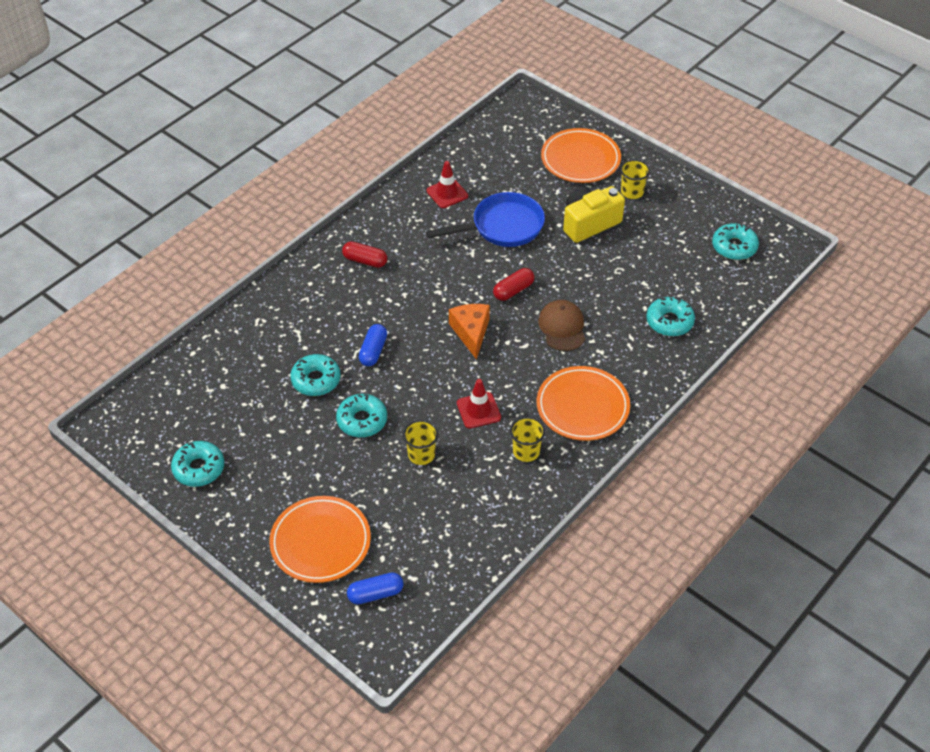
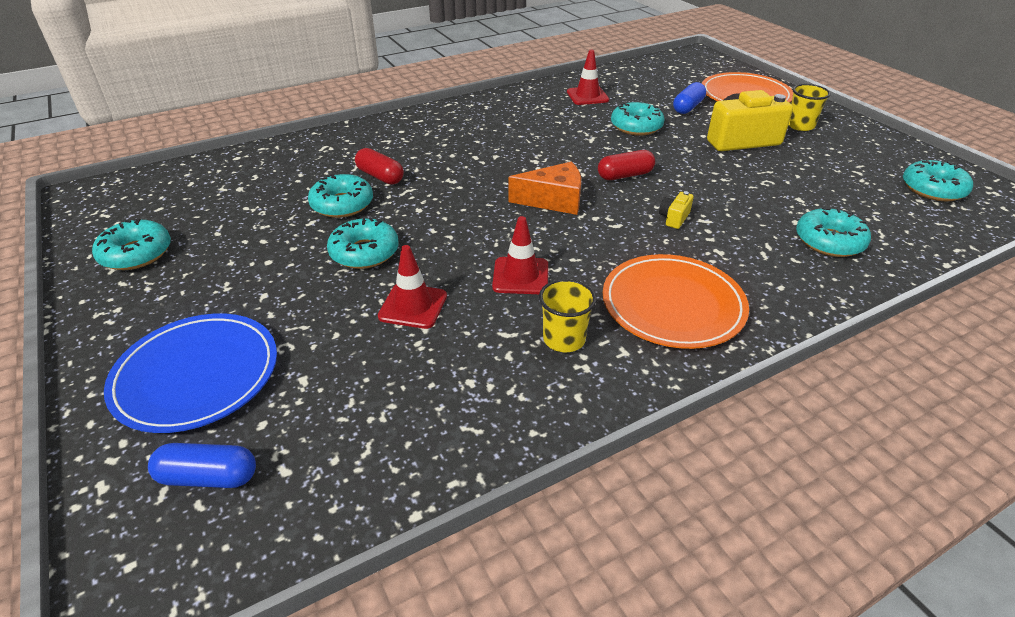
camera: 20 degrees right, 10 degrees down
orange plate [269,496,371,583] -> blue plate [104,314,277,433]
red capsule [342,241,387,268] -> red capsule moved to [355,148,404,185]
blue capsule [359,324,387,366] -> blue capsule moved to [673,82,706,114]
yellow cup [403,420,438,465] -> red traffic cone [378,245,447,329]
blue pan [426,192,545,247] -> turquoise donut [611,102,665,136]
orange cheese [449,304,490,360] -> orange cheese turned 75 degrees clockwise [508,162,581,215]
brown cap [538,300,585,351] -> yellow camera [659,191,694,229]

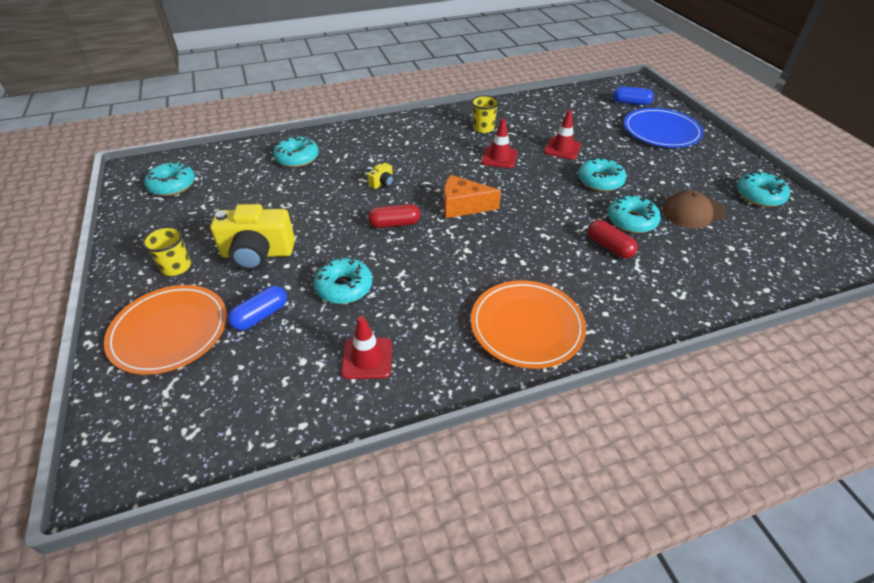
camera: 170 degrees left, 5 degrees up
orange plate [603,254,749,349] -> orange plate moved to [471,280,586,369]
none -> brown cap [663,191,727,229]

